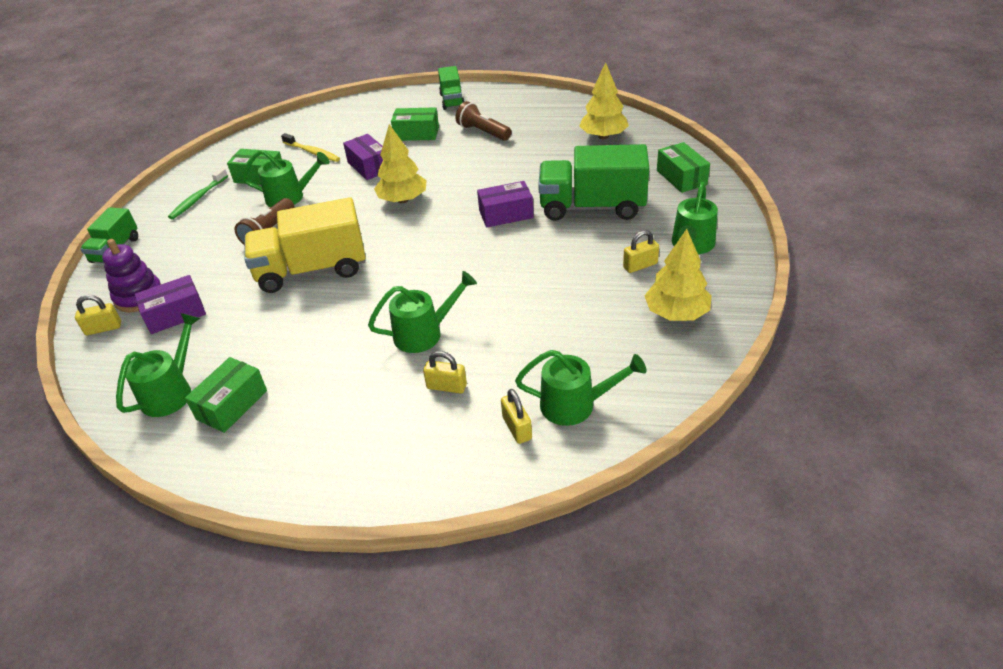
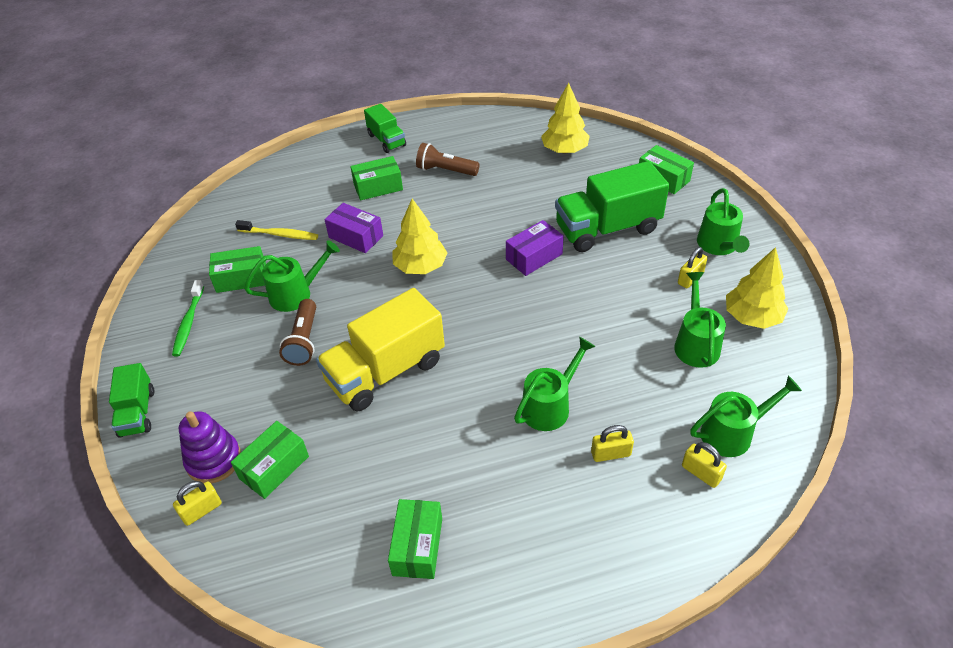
camera: 25 degrees left, 5 degrees up
green watering can [116,313,200,417] -> green watering can moved to [674,272,726,368]
purple box [135,275,206,334] -> green box [231,421,309,499]

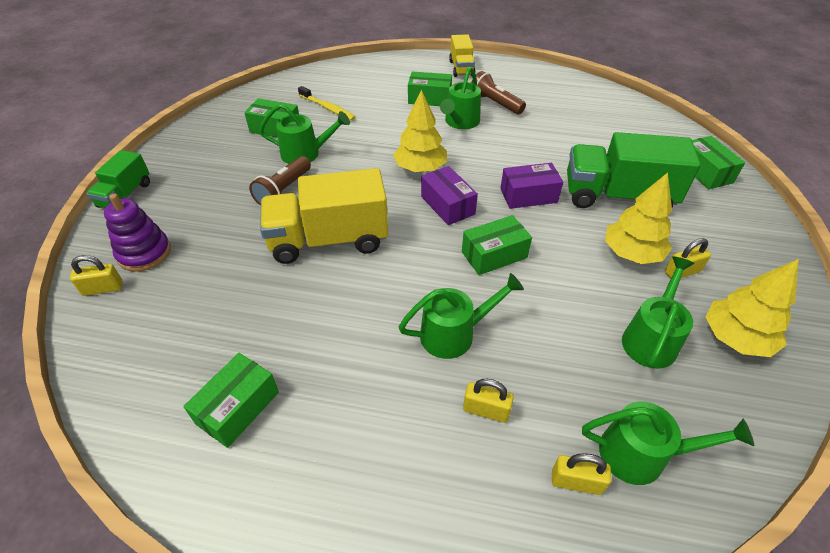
camera: 25 degrees right, 0 degrees up
green toothbrush [172,280,204,357] -> none
green box [231,421,309,499] -> green box moved to [462,215,532,275]
purple box [325,203,383,253] -> purple box moved to [421,166,478,225]
green truck [364,104,406,153] -> yellow truck [449,34,475,77]
yellow tree [541,83,590,154] -> yellow tree moved to [605,173,672,264]
yellow padlock [682,442,727,488] -> yellow padlock turned 60 degrees counterclockwise [552,453,611,495]
green watering can [697,188,750,255] -> green watering can moved to [440,67,481,129]

